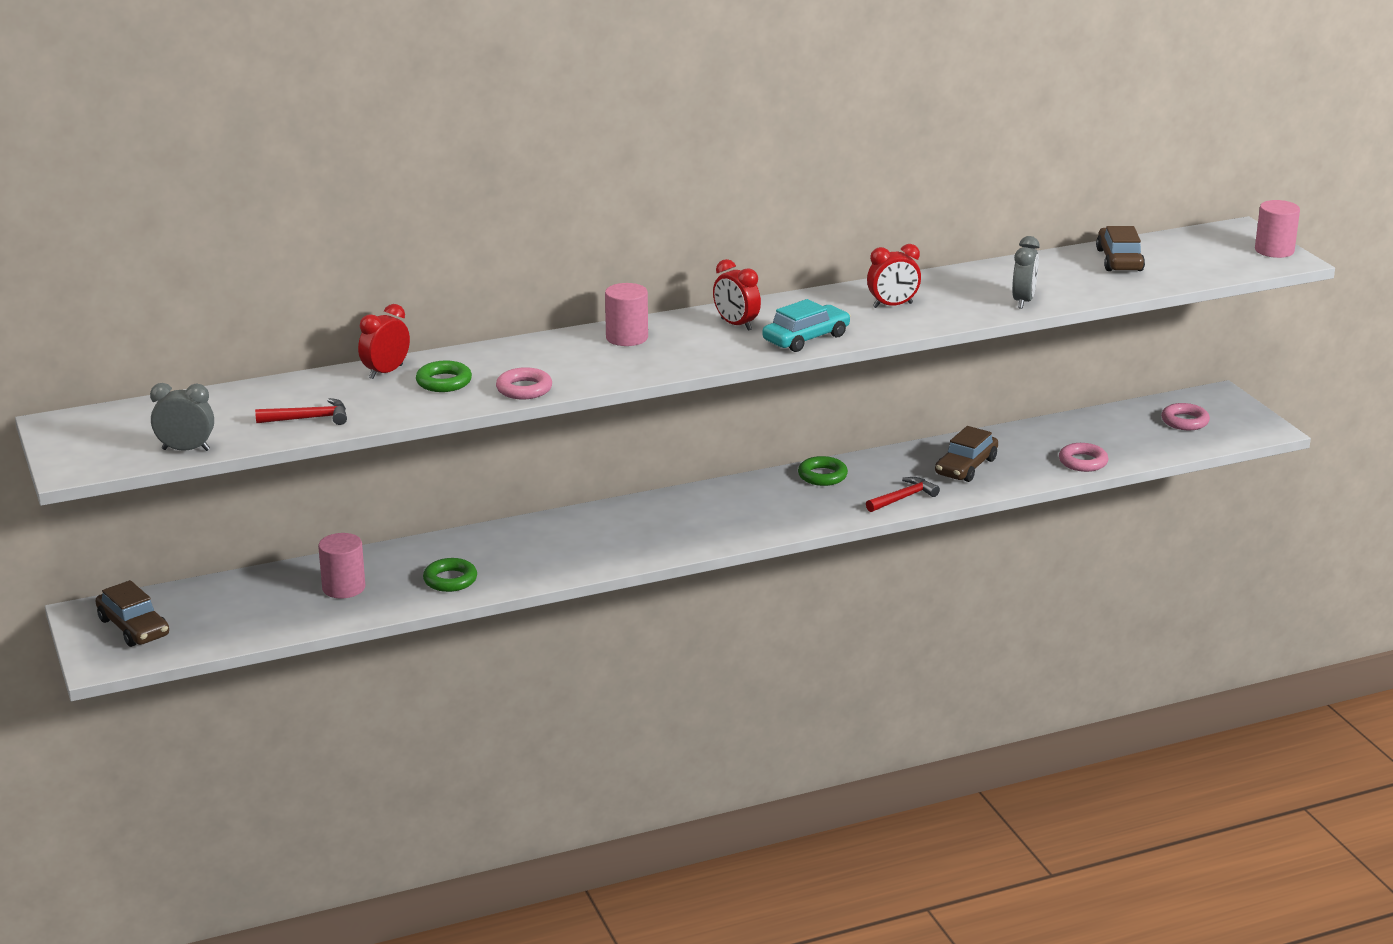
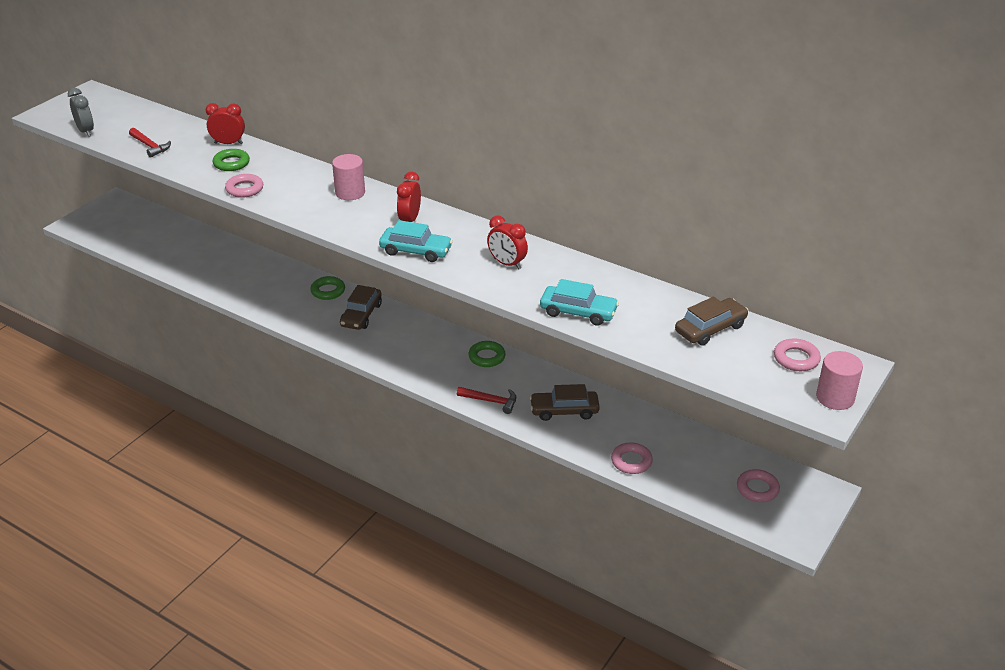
camera: 55 degrees right, 10 degrees up
brown car [96,580,169,647] -> brown car moved to [340,285,382,330]
pink cylinder [318,533,365,598] -> none
green ring [423,558,477,592] -> green ring moved to [310,276,345,300]
grey clock [1012,236,1040,309] -> turquoise car [540,279,619,326]
none -> pink ring [774,338,821,371]

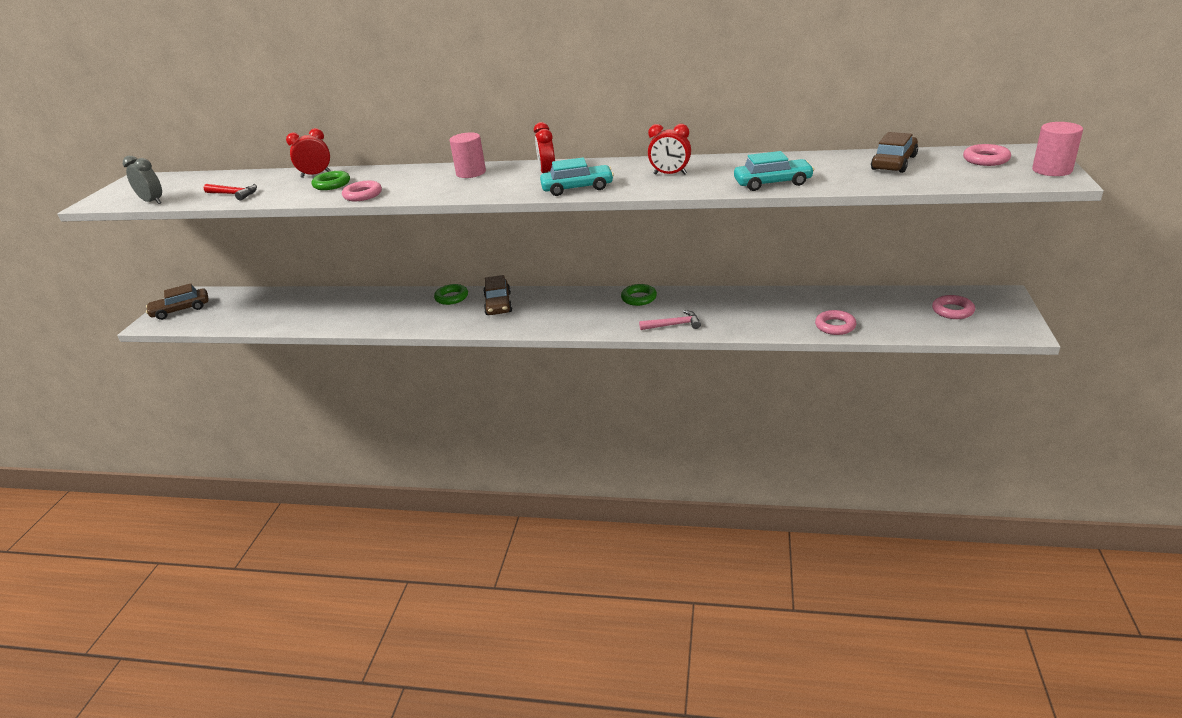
camera: 20 degrees left, 5 degrees down
red hammer [457,387,516,414] -> pink hammer [639,310,701,330]
brown car [530,384,600,421] -> brown car moved to [146,283,209,320]

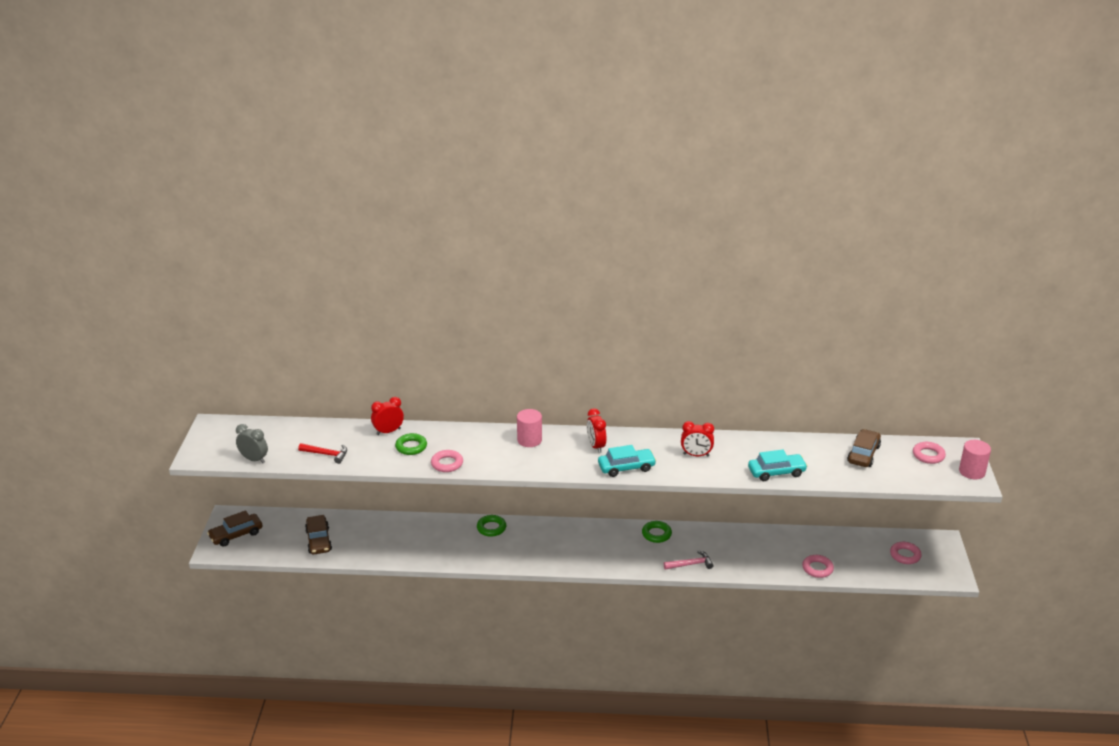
camera: 10 degrees left, 0 degrees up
brown car [483,275,512,315] -> brown car moved to [305,515,332,555]

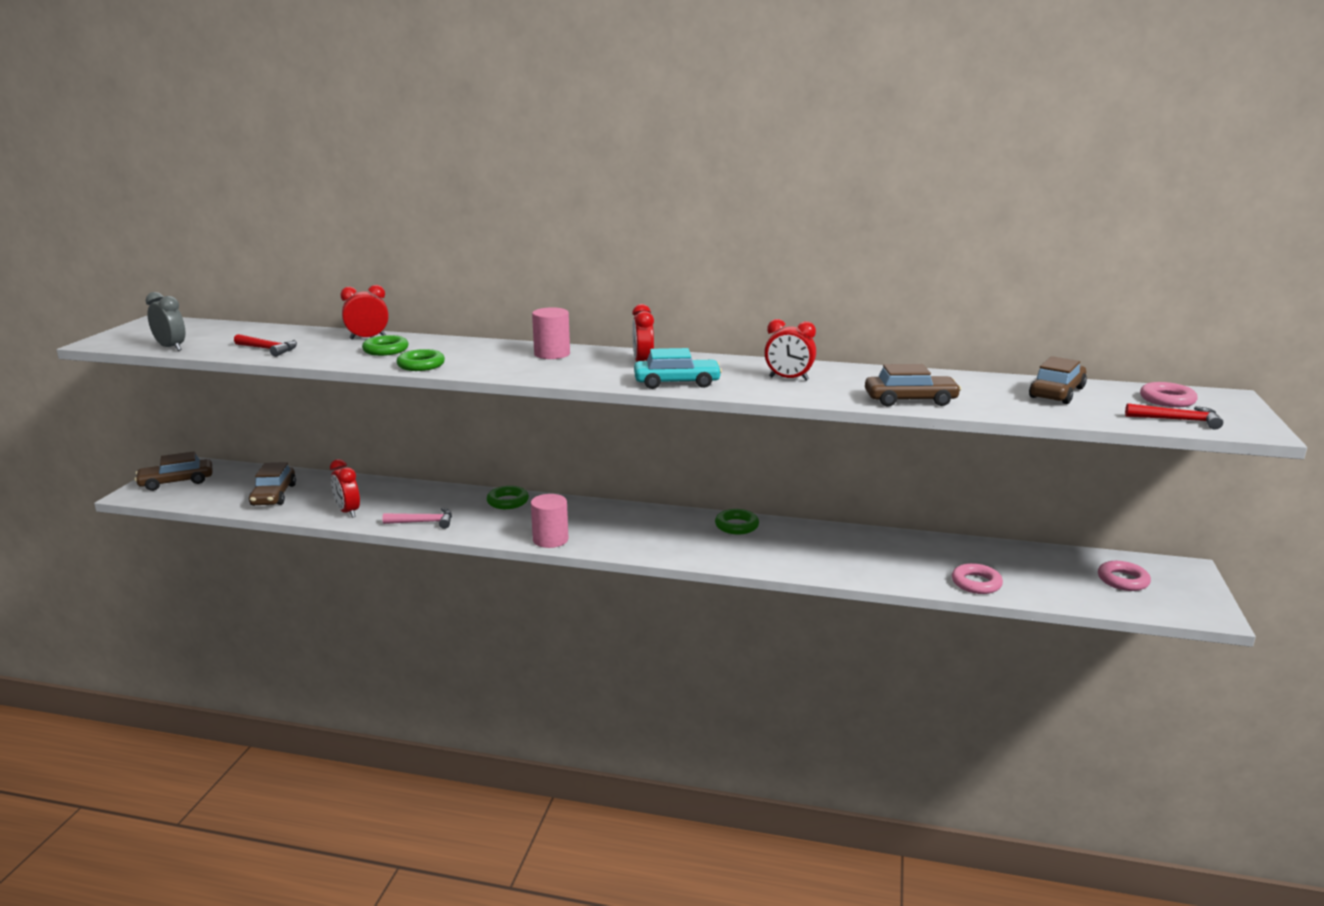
camera: 10 degrees right, 10 degrees down
pink ring [431,450,463,472] -> green ring [397,349,445,371]
pink hammer [664,551,714,570] -> pink hammer moved to [382,508,452,529]
turquoise car [748,450,808,481] -> brown car [865,364,961,407]
pink cylinder [959,440,991,480] -> pink cylinder moved to [531,494,568,548]
none -> red clock [330,459,360,518]
none -> red hammer [1125,403,1223,430]

